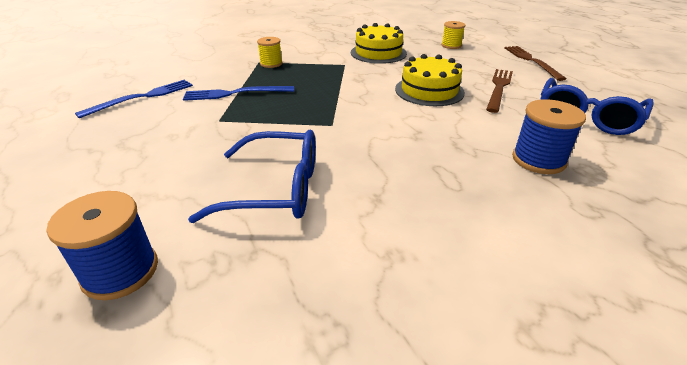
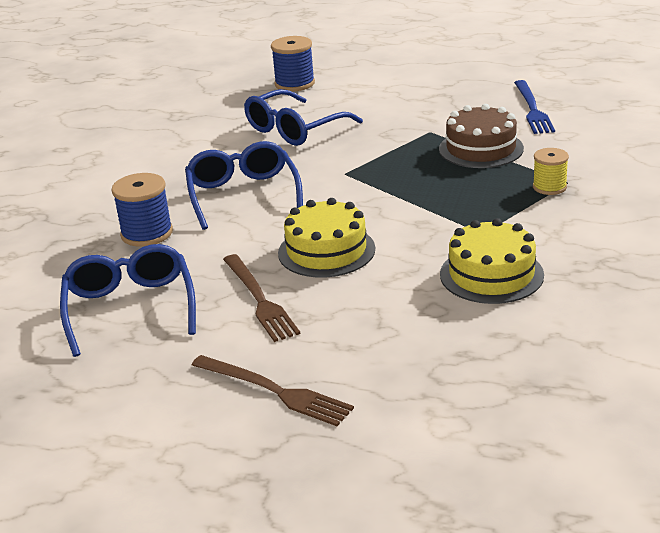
camera: 135 degrees right, 5 degrees down
blue fork [183,86,294,101] -> brown cake [439,104,524,168]
yellow spool [441,21,465,49] -> none
none -> blue glasses [185,141,303,230]

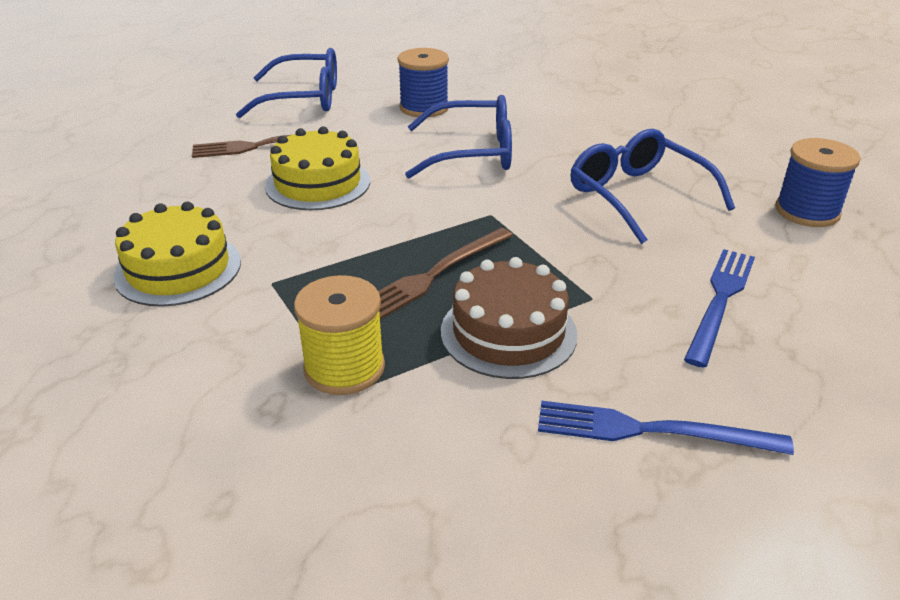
camera: 100 degrees right, 5 degrees up
brown fork [192,355,354,426] -> brown fork moved to [378,228,513,319]
yellow spool [533,148,569,195] -> yellow spool [294,275,385,395], size x1.51
none -> blue fork [684,249,755,368]

